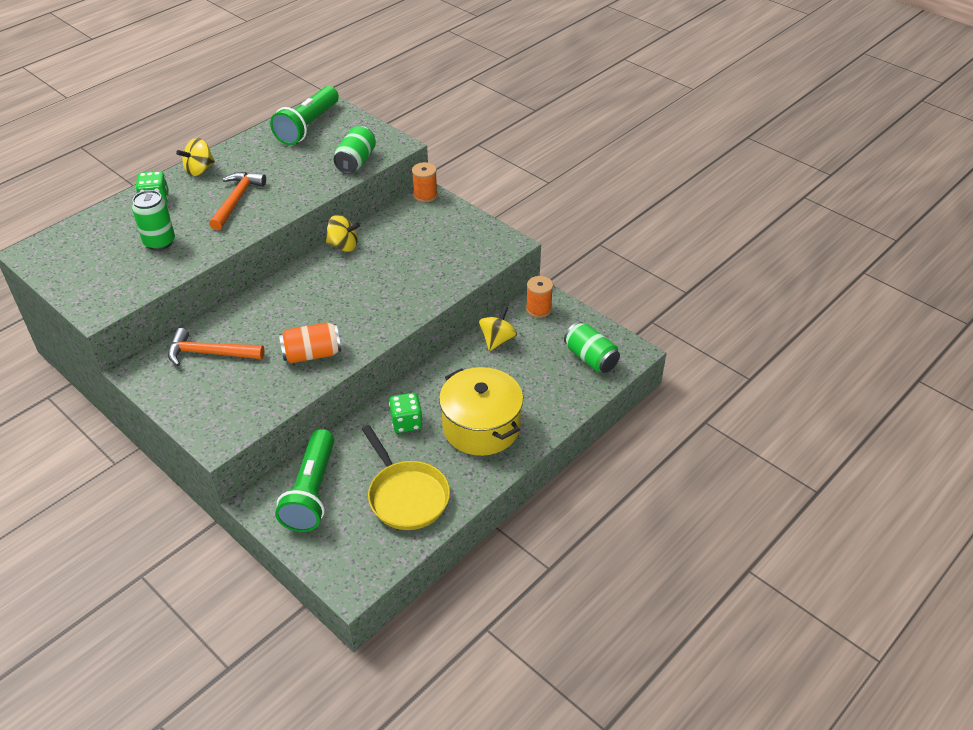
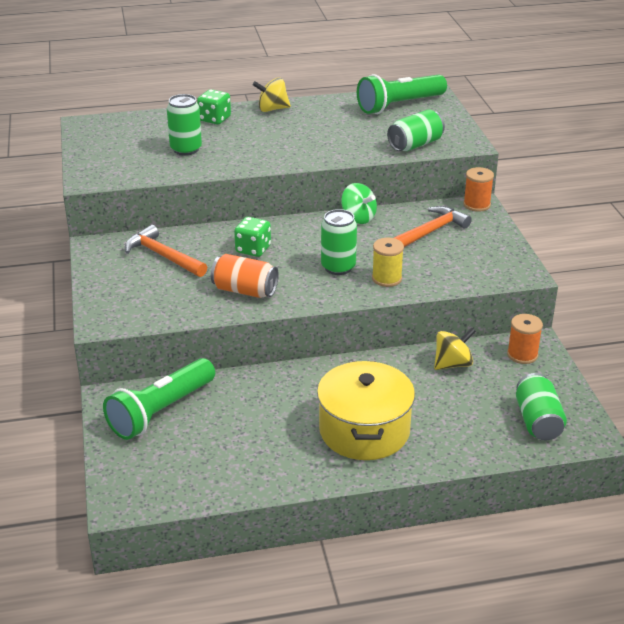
camera: 35 degrees right, 10 degrees down
orange hammer [209,172,266,231] -> orange hammer moved to [394,206,472,247]
yellow spinning top [326,215,360,252] -> green spinning top [341,183,377,224]
yellow pan [362,425,450,530] -> none
green dice [389,393,423,433] -> green dice moved to [234,217,271,257]
none -> green can [321,209,357,275]
none -> yellow spool [372,238,404,287]

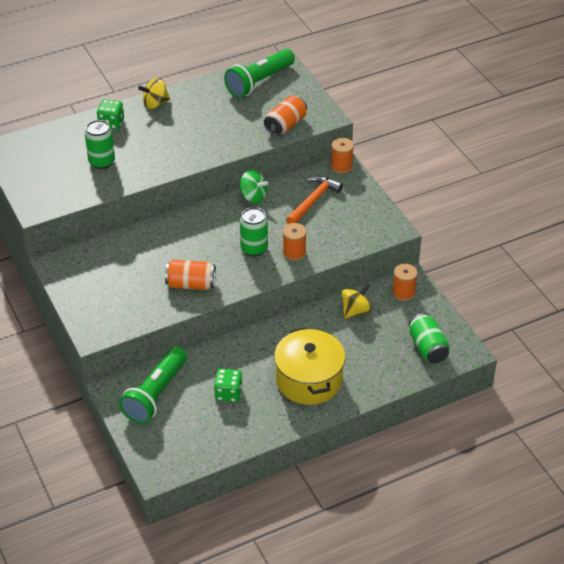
camera: 15 degrees left, 10 degrees up
orange hammer [125,225,207,277] -> none
green dice [234,217,271,257] -> green dice moved to [214,368,243,402]
yellow spool [372,238,404,287] -> orange spool [283,223,307,261]
green can [387,109,445,151] -> orange can [264,95,307,136]

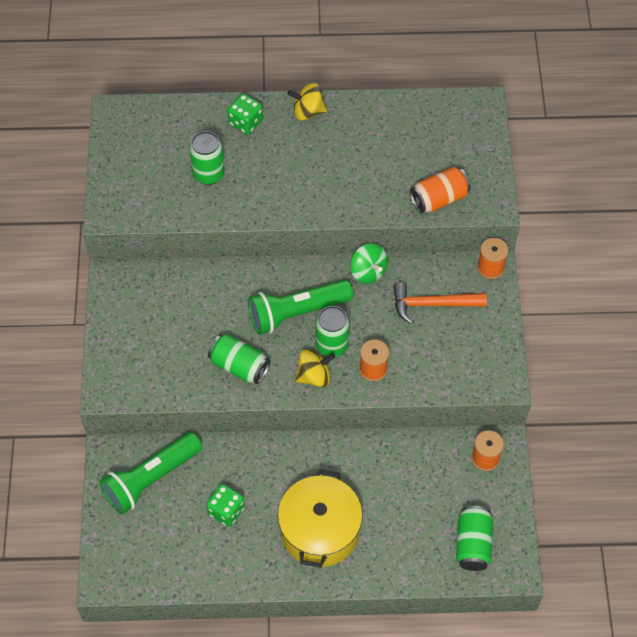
camera: 25 degrees right, 15 degrees up
orange can [165,259,216,290] -> green can [208,334,270,384]
green flashlight [224,49,295,98] -> green flashlight moved to [248,280,353,335]
orange hammer [286,176,343,224] -> orange hammer turned 150 degrees counterclockwise [393,283,487,324]
yellow spinning top [342,283,372,319] -> yellow spinning top moved to [295,349,335,387]

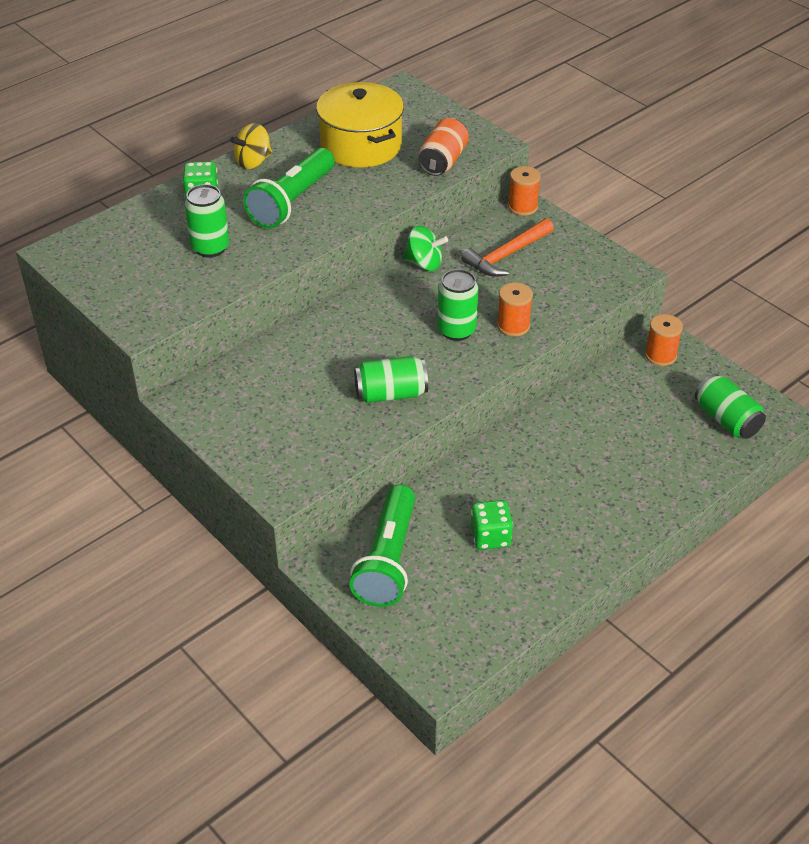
camera: 40 degrees left, 15 degrees down
green flashlight [248,280,353,335] -> green flashlight moved to [243,148,335,229]
yellow pot [278,469,363,568] -> yellow pot moved to [316,82,404,168]
yellow spinning top [295,349,335,387] -> none

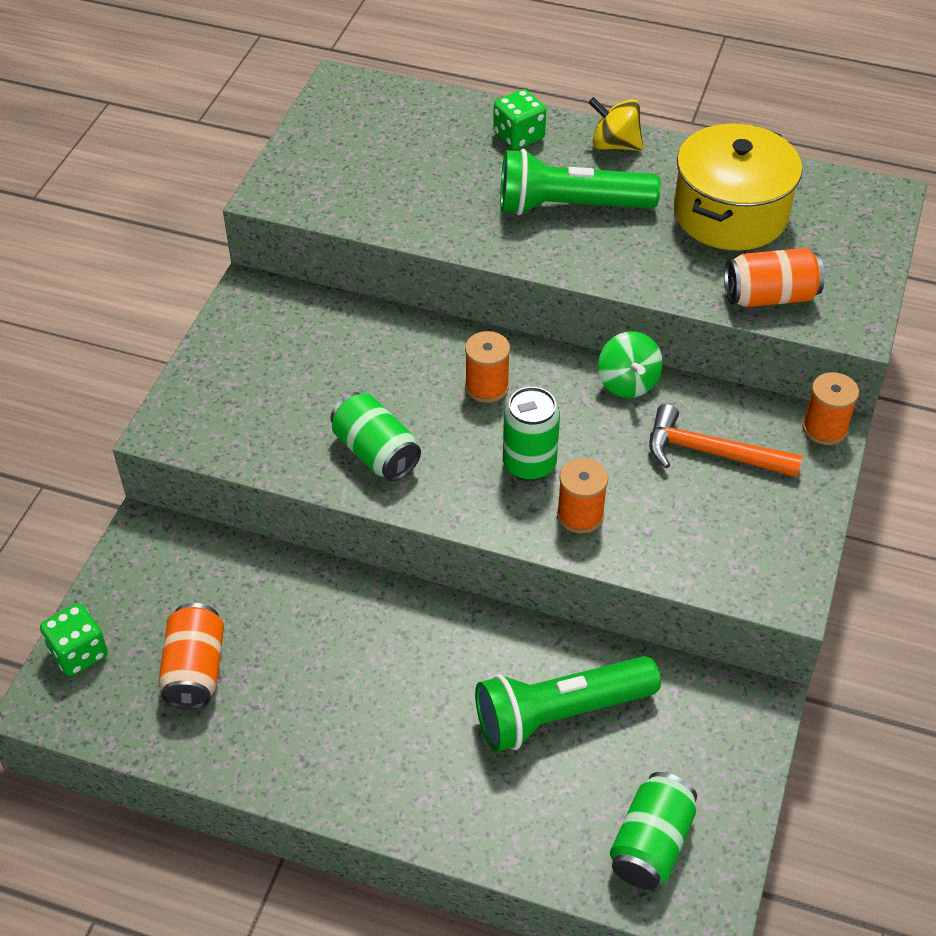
camera: 60 degrees right, 5 degrees up
green can [185,184,229,257] -> none
green flashlight [349,485,415,607] -> green flashlight moved to [475,656,661,752]
green dice [471,500,513,550] -> green dice moved to [40,603,108,676]
orange spool [645,314,683,366] -> orange spool moved to [465,331,510,403]
none -> orange can [158,603,224,710]

